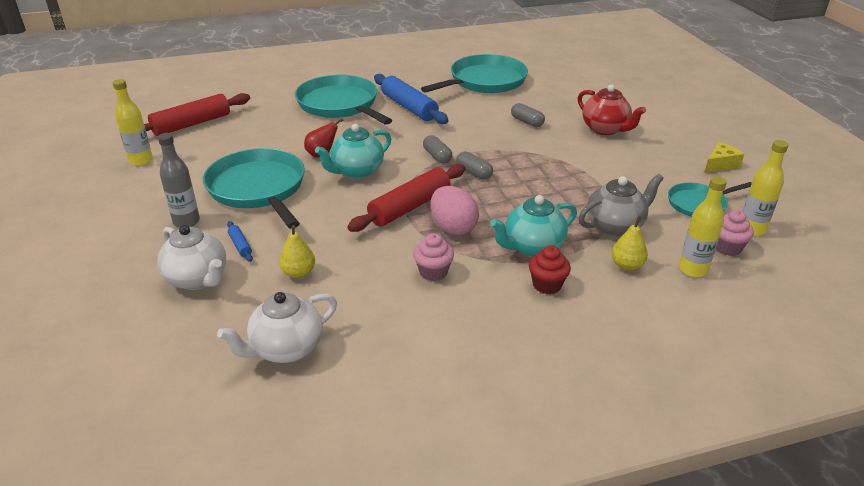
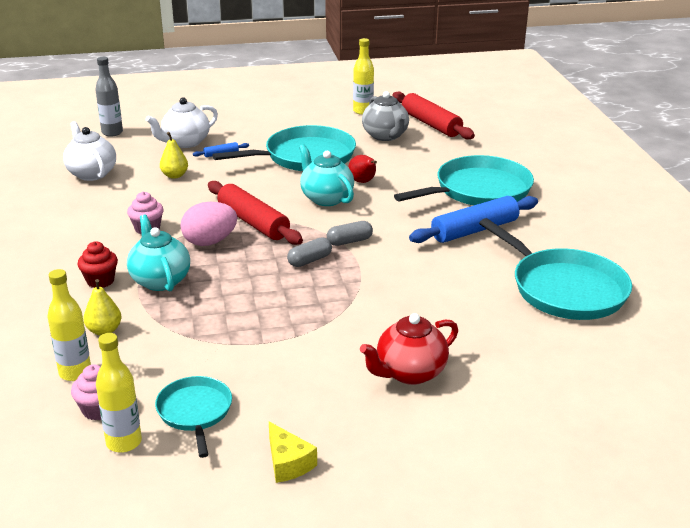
camera: 95 degrees right, 5 degrees down
grey bottle [158,133,200,227] -> grey bottle moved to [95,57,123,137]
grey capsule [511,103,545,127] -> none
grey teapot [578,174,664,237] -> grey teapot moved to [362,91,409,141]

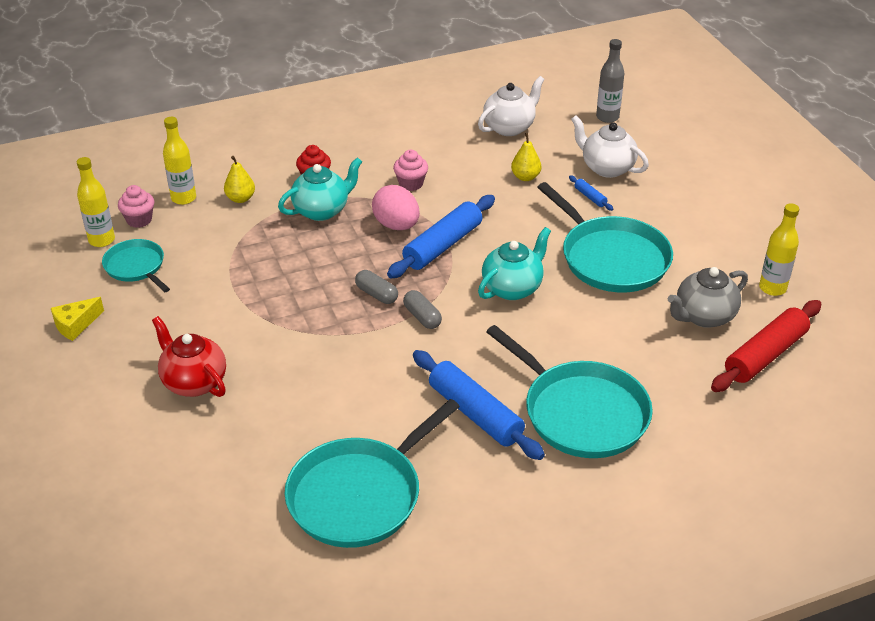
camera: 80 degrees right, 10 degrees up
turquoise pan [155,376,232,458] -> turquoise pan turned 105 degrees counterclockwise [102,239,170,292]
red rolling pin [208,181,303,245] -> blue rolling pin [387,195,495,278]
red pear [348,155,377,183] -> none

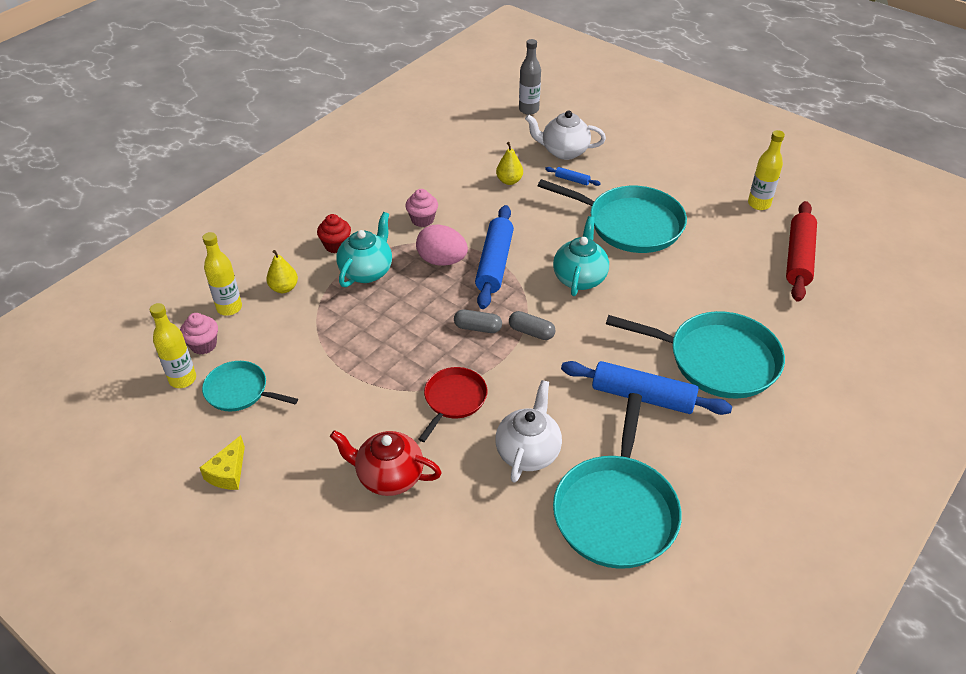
camera: 30 degrees left, 5 degrees up
white teapot [478,76,545,136] -> white teapot moved to [495,380,562,483]
grey teapot [667,267,748,328] -> none
none -> red pan [418,367,487,442]

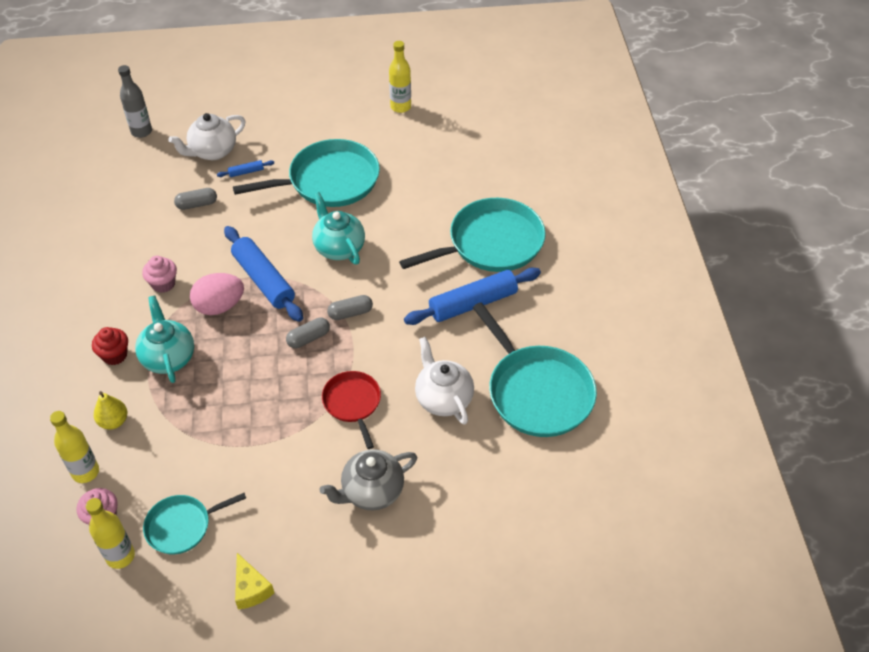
camera: 45 degrees left, 5 degrees up
red teapot [330,430,442,496] -> grey teapot [320,449,417,510]
yellow pear [496,142,523,185] -> grey capsule [174,188,217,210]
red rolling pin [786,201,817,302] -> none

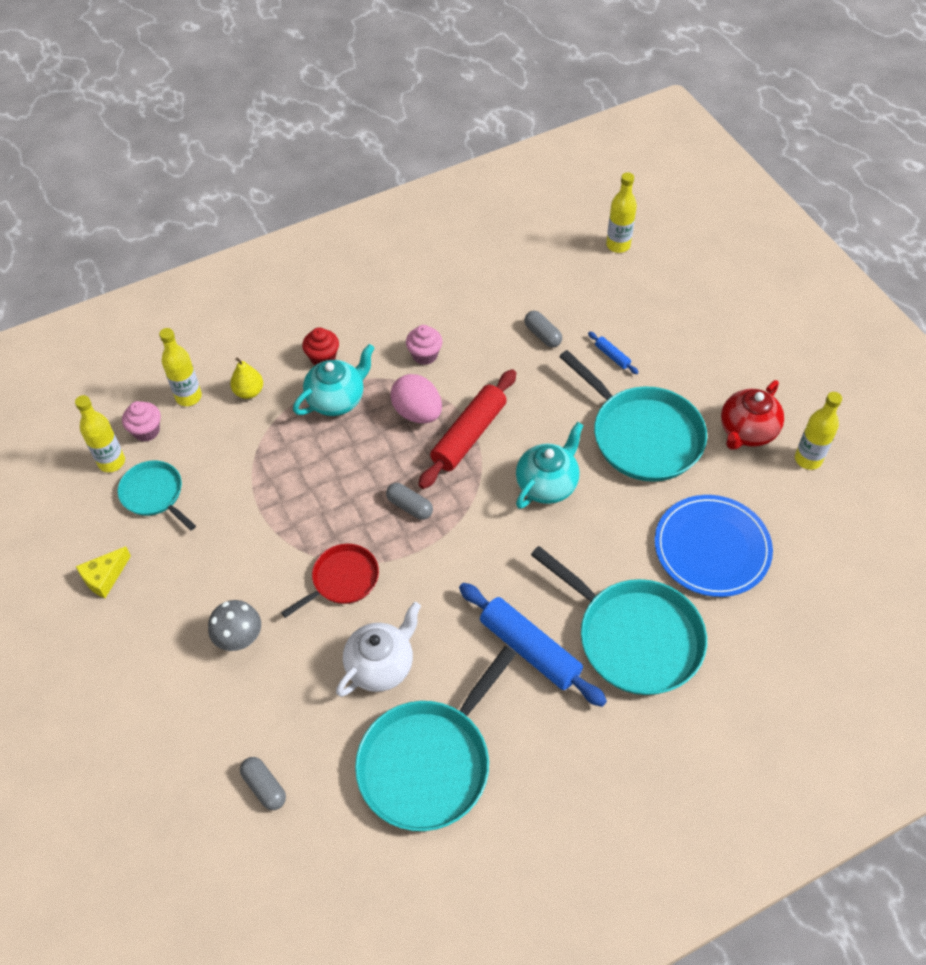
camera: 70 degrees right, 5 degrees up
grey bottle [118,65,152,138] -> yellow bottle [606,172,637,253]
white teapot [168,113,246,160] -> none
blue rolling pin [224,226,303,322] -> red rolling pin [418,369,516,489]
grey teapot [320,449,417,510] -> grey mushroom [208,600,261,651]
grey capsule [327,295,373,320] -> grey capsule moved to [240,757,286,810]
none -> blue plate [655,495,773,597]
none -> red teapot [721,380,784,450]

